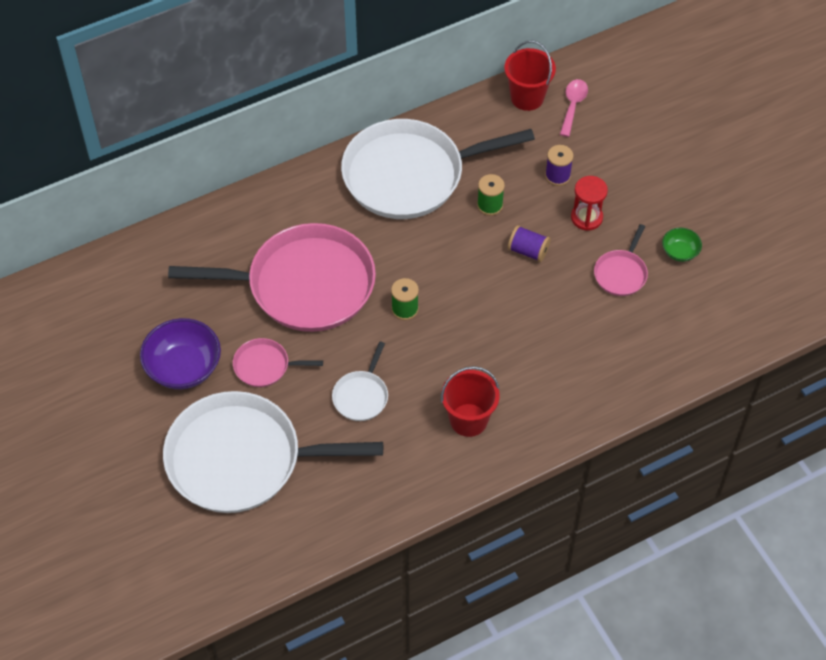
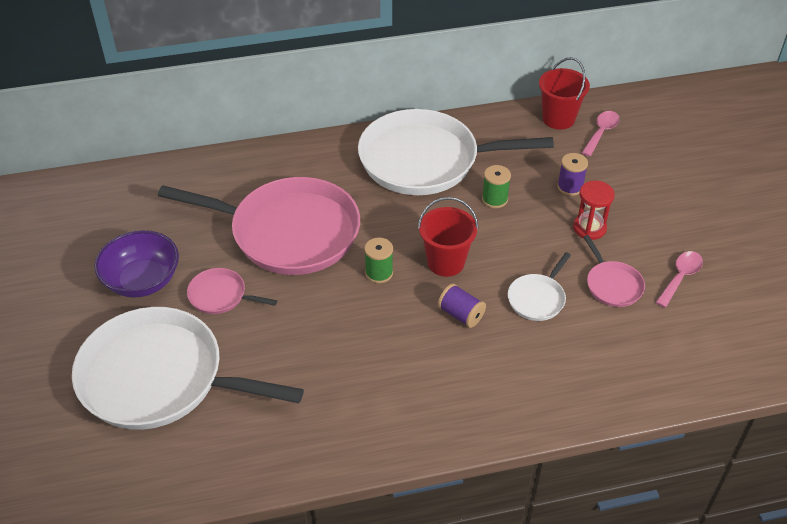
camera: 15 degrees right, 10 degrees down
white pan [332,342,388,421] -> white pan moved to [508,252,571,321]
red bucket [441,366,500,437] -> red bucket moved to [418,197,478,277]
purple spool [508,225,551,262] -> purple spool moved to [438,283,486,328]
pink pan [594,224,648,296] -> pink pan turned 60 degrees counterclockwise [584,235,645,307]
green bowl [662,228,702,262] -> pink spoon [655,251,703,308]

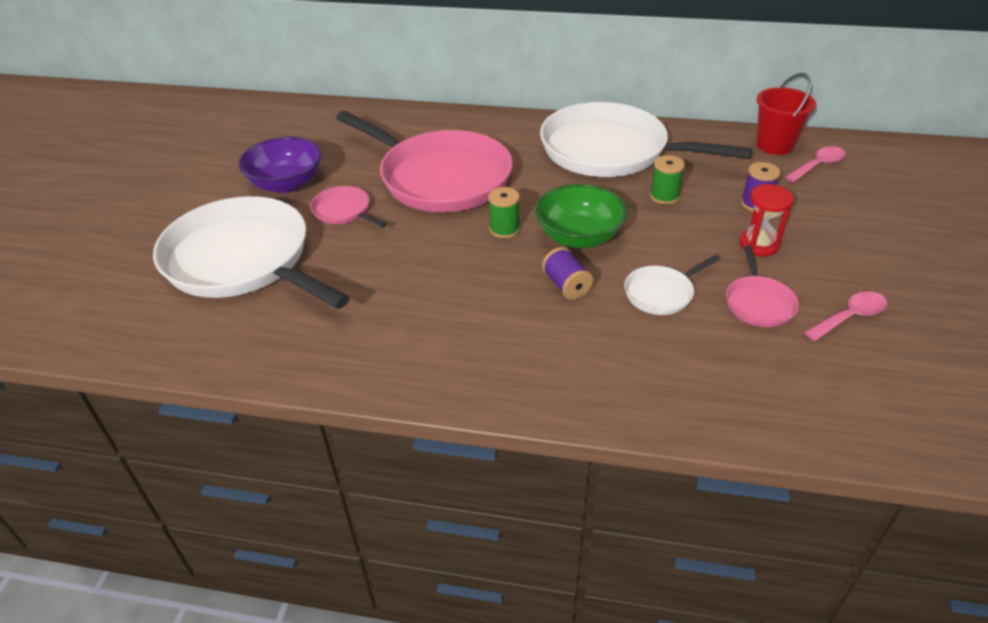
camera: 25 degrees right, 5 degrees down
red bucket [418,197,478,277] -> green bowl [535,184,627,248]

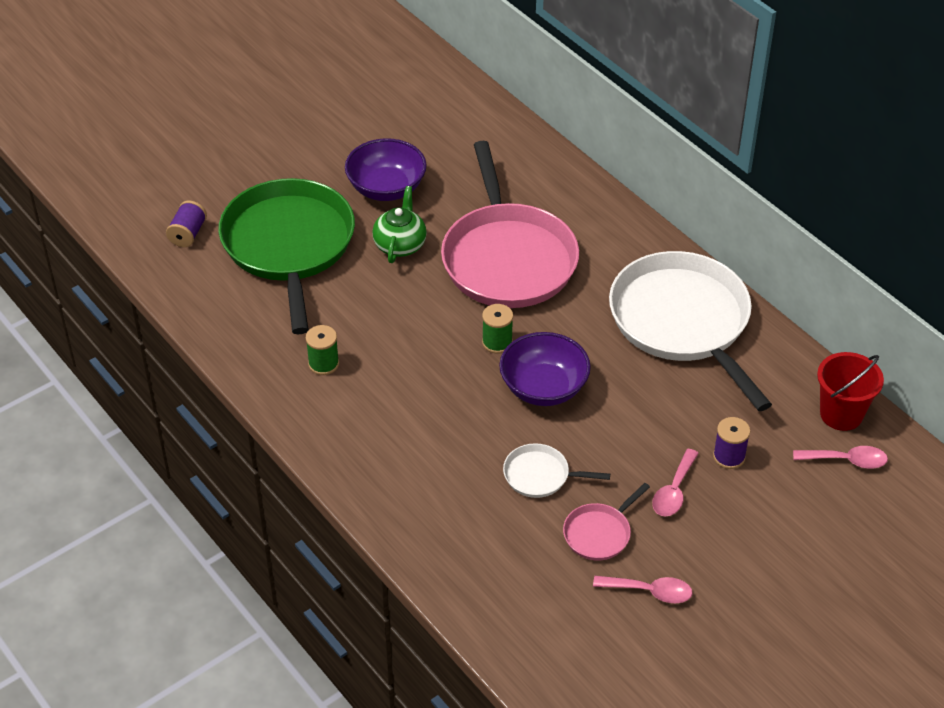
camera: 40 degrees right, 5 degrees up
white pan [153,196,350,309] -> green pan [218,178,355,334]
pink pan [310,186,387,227] -> green teapot [372,186,427,263]
green bowl [535,184,627,248] -> purple bowl [499,332,591,406]
purple spool [542,247,593,300] -> purple spool moved to [166,201,207,247]
green spool [650,155,685,205] -> green spool moved to [306,325,339,375]
red hourglass [739,184,794,256] -> pink spoon [652,449,699,517]

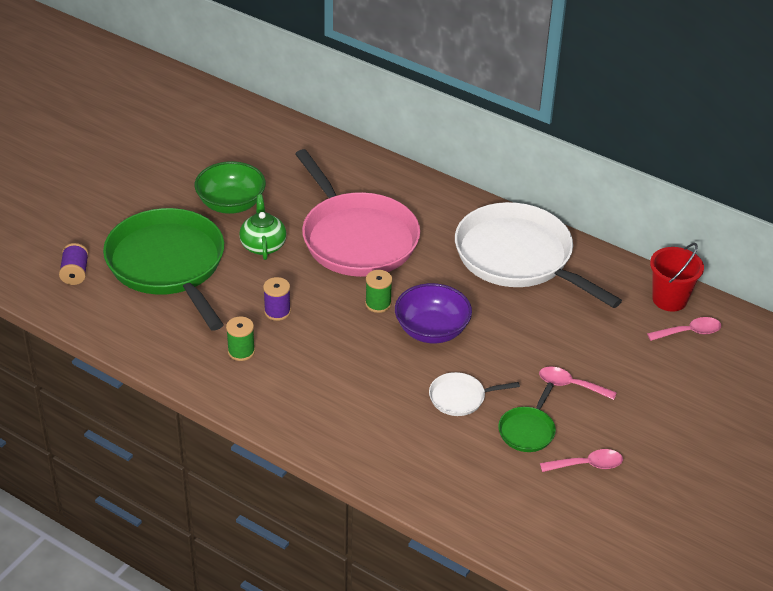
camera: 20 degrees left, 5 degrees down
purple bowl [345,138,427,201] -> green bowl [195,161,266,214]
pink pan [563,483,650,561] -> green pan [498,382,556,452]
pink spoon [652,449,699,517] -> pink spoon turned 105 degrees clockwise [539,367,617,400]
purple spool [713,417,750,469] -> purple spool moved to [263,277,291,321]

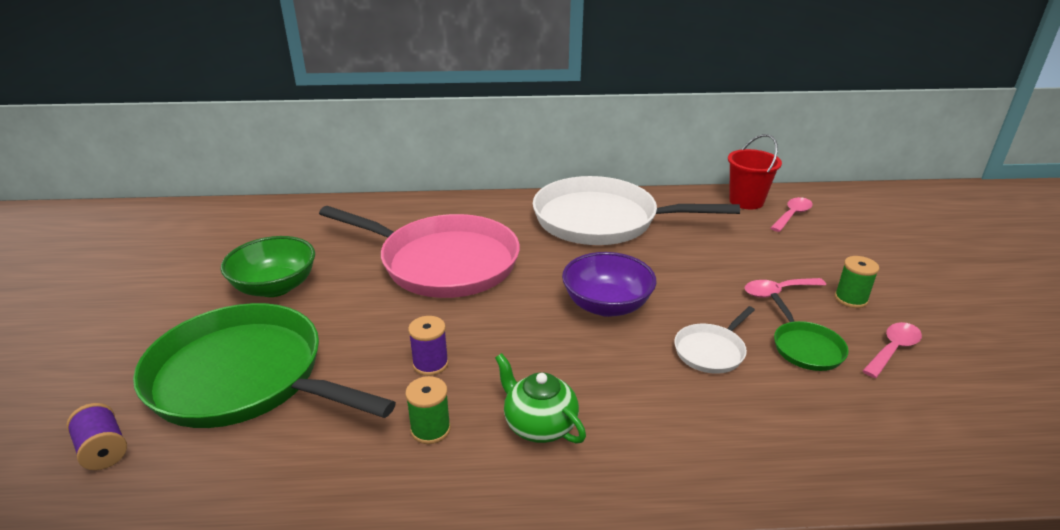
camera: 35 degrees left, 10 degrees down
green teapot [239,194,286,260] -> green teapot moved to [495,353,586,444]
green spool [365,270,392,313] -> green spool moved to [835,256,879,308]

